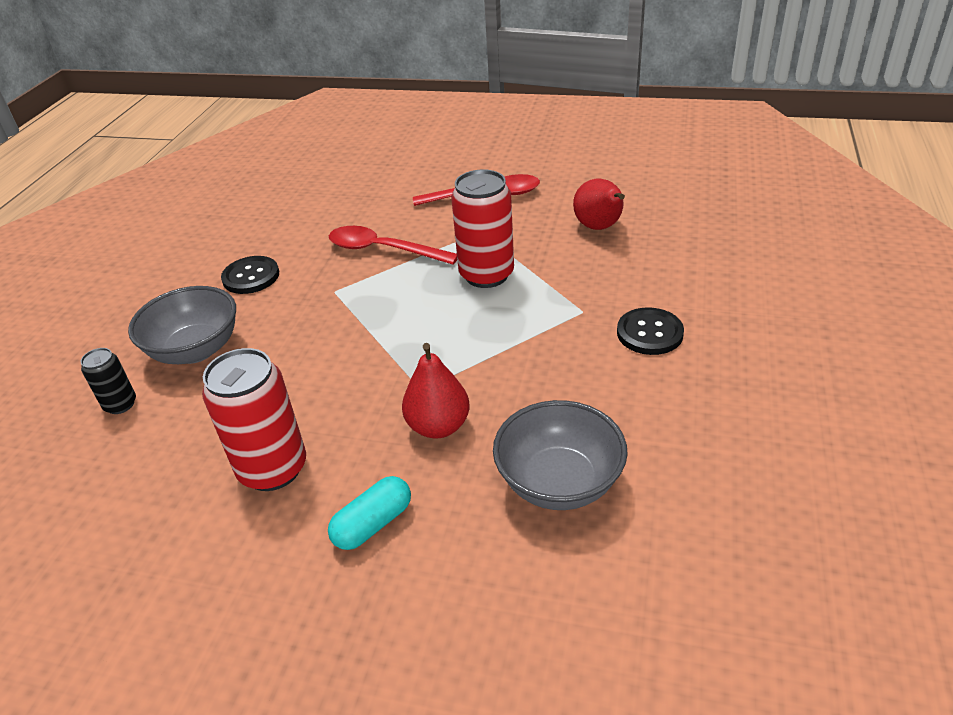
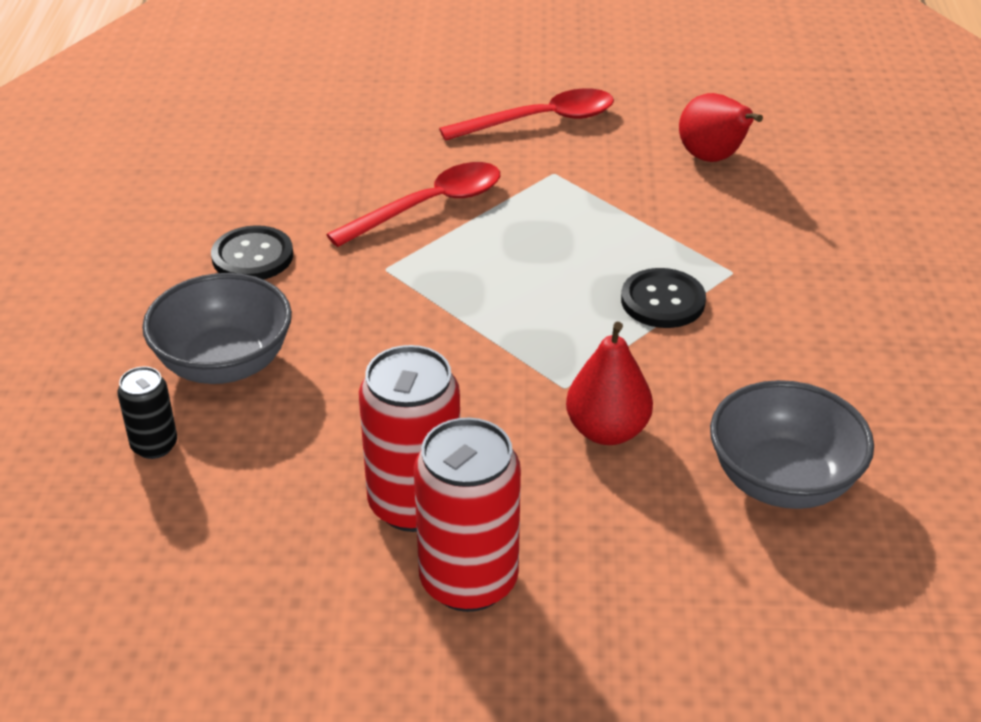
camera: 15 degrees left, 0 degrees up
turquoise capsule [328,476,411,550] -> none
red spoon [329,226,457,265] -> red spoon turned 135 degrees clockwise [326,162,500,247]
red can [451,169,514,288] -> red can moved to [414,418,521,612]
black button [617,307,684,355] -> black button moved to [621,268,706,328]

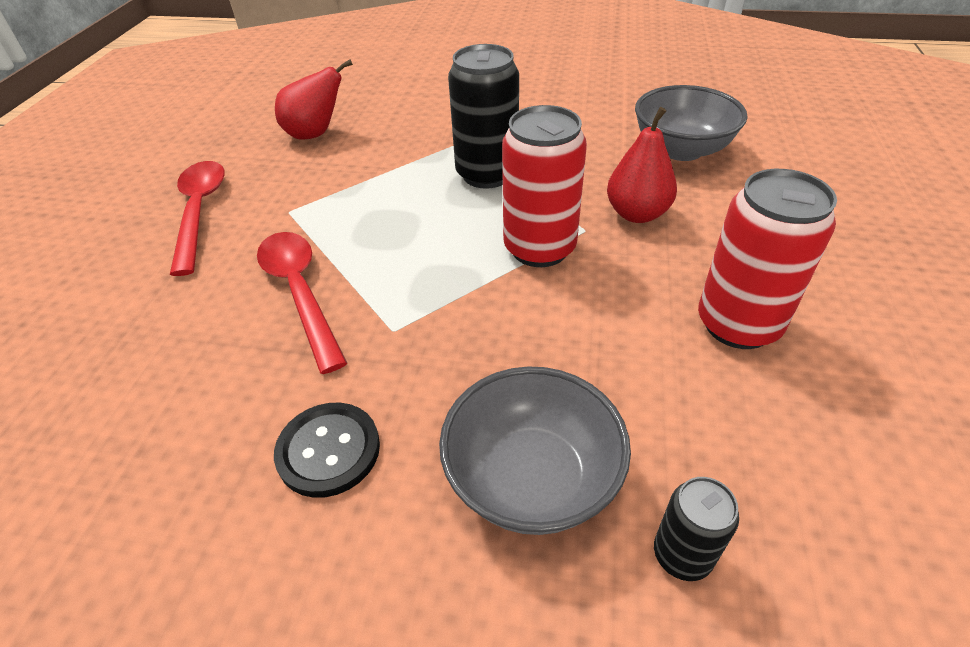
camera: 80 degrees left, 5 degrees up
red can [414,418,521,612] -> red can moved to [502,105,587,267]
black button [621,268,706,328] -> black can [448,44,519,189]

